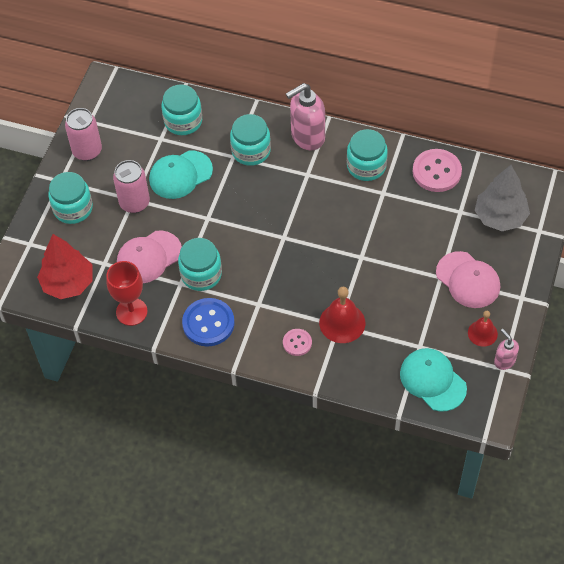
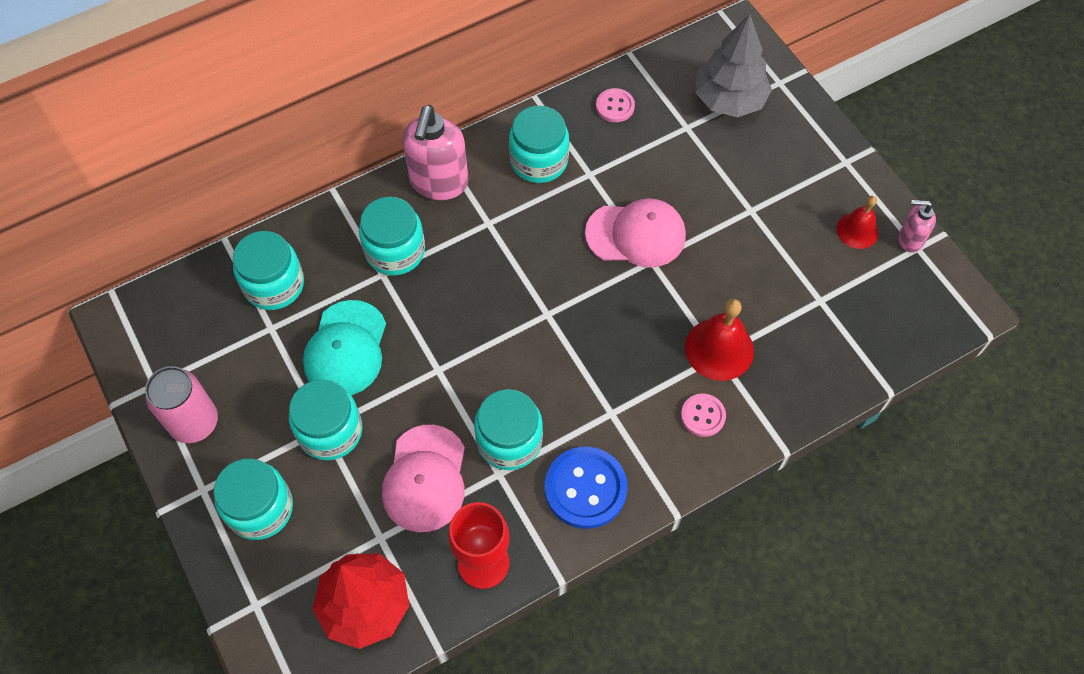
camera: 50 degrees left, 5 degrees up
pink can [113,160,150,213] -> turquoise jar [289,380,362,460]
turquoise cap [400,348,467,411] -> none
pink button [412,149,462,192] -> pink button [596,88,635,122], size x0.56
pink cap [436,251,500,308] -> pink cap moved to [585,198,686,267]

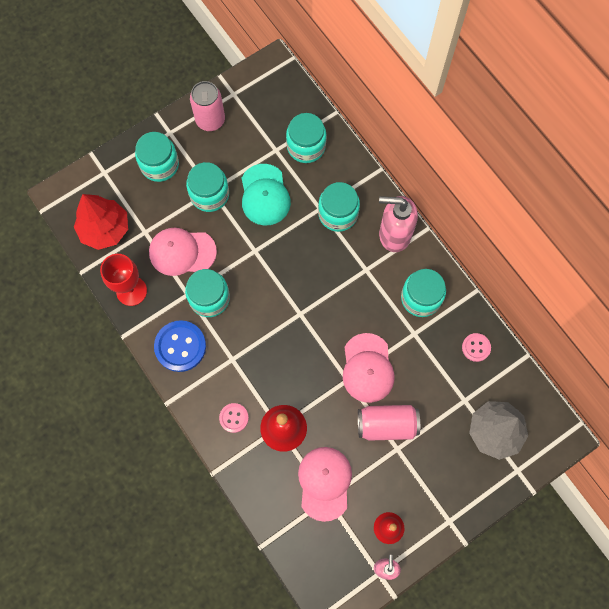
camera: 85 degrees right, 10 degrees up
turquoise cap [303,300,386,395] -> turquoise cap turned 105 degrees counterclockwise [242,164,291,225]
none -> pink cap [298,447,352,522]
none -> pink can [358,405,420,441]

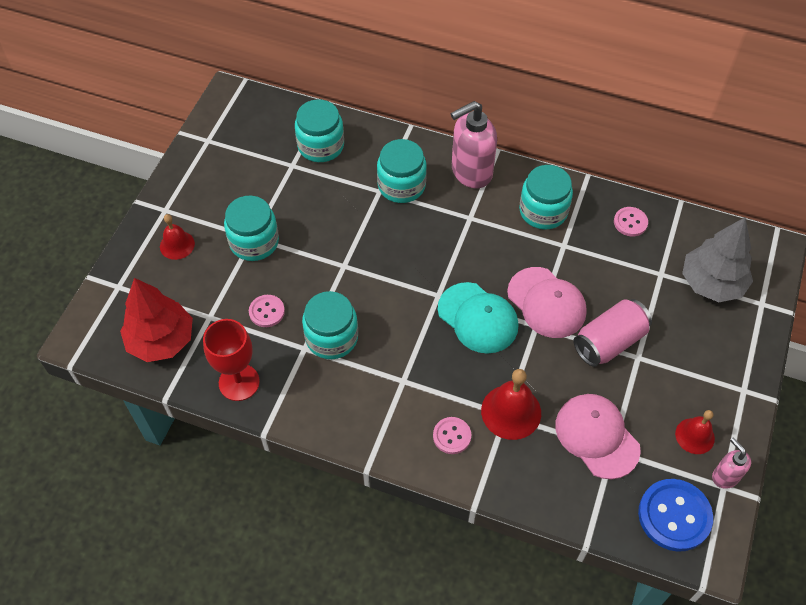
camera: 35 degrees left, 15 degrees down
turquoise jar [135,132,179,182] -> red bell [160,214,195,260]
pink cap [149,228,217,276] -> pink button [249,295,285,327]
blue button [154,320,206,372] -> blue button moved to [638,479,713,552]
pink can [190,81,225,131] -> none
turquoise cap [242,164,291,225] -> turquoise cap moved to [438,282,518,354]

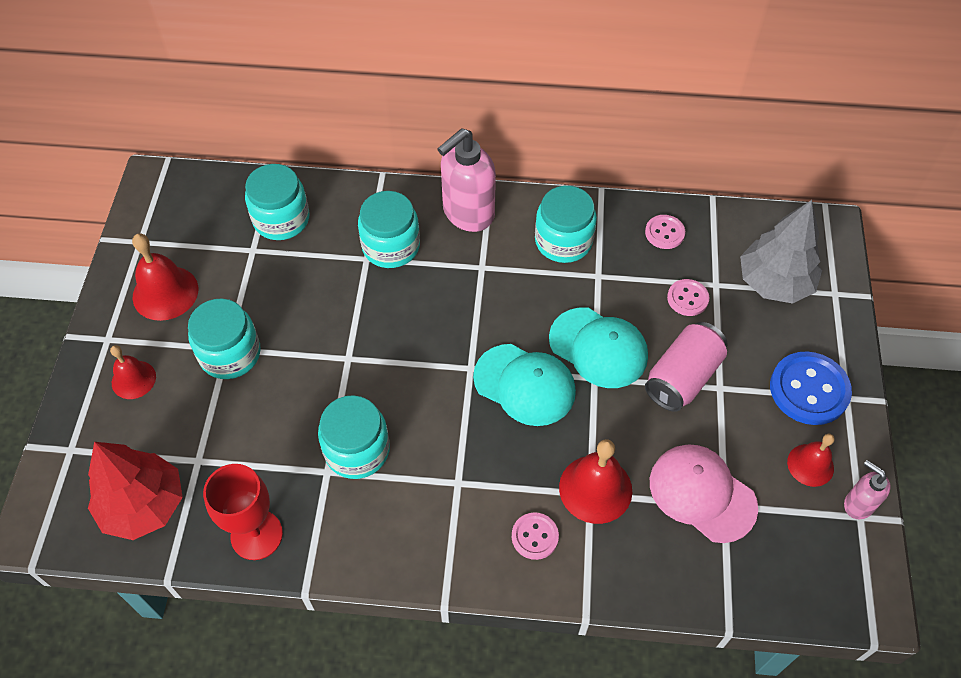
camera: 15 degrees left, 0 degrees up
pink button [249,295,285,327] -> pink button moved to [667,279,709,316]
pink cap [507,267,587,338] -> turquoise cap [549,308,648,388]
blue button [638,479,713,552] -> blue button moved to [770,351,852,425]
none -> red bell [132,233,198,321]

